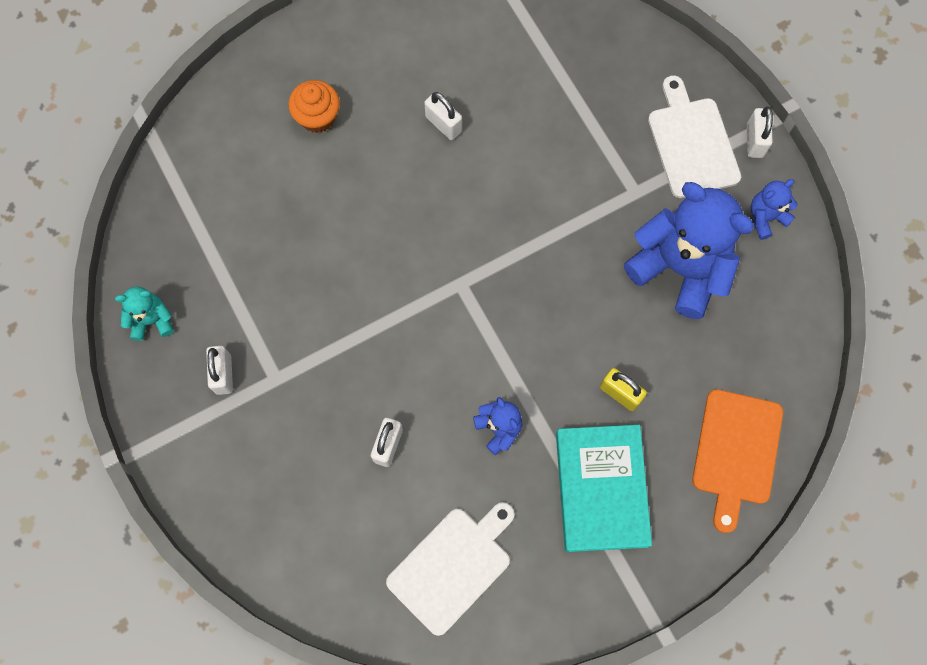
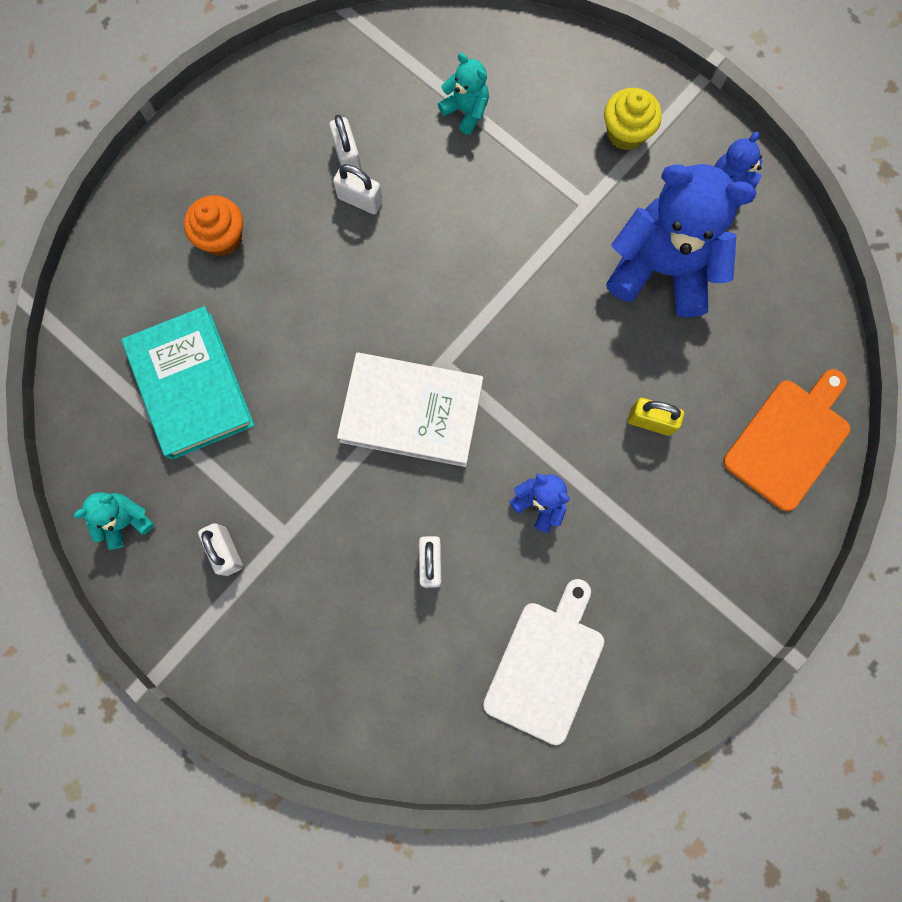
camera: 20 degrees left, 5 degrees up
turquoise book [556,425,652,552] -> turquoise book moved to [122,306,255,460]
white cutting board [648,75,741,198] -> yellow cupcake [604,88,662,150]
orange cutting board [692,389,783,533] -> orange cutting board turned 135 degrees counterclockwise [723,369,850,511]
white padlock [747,106,773,158] -> white padlock moved to [329,115,362,170]
none -> white book [337,353,483,467]
none -> turquoise teddy bear [438,53,489,135]

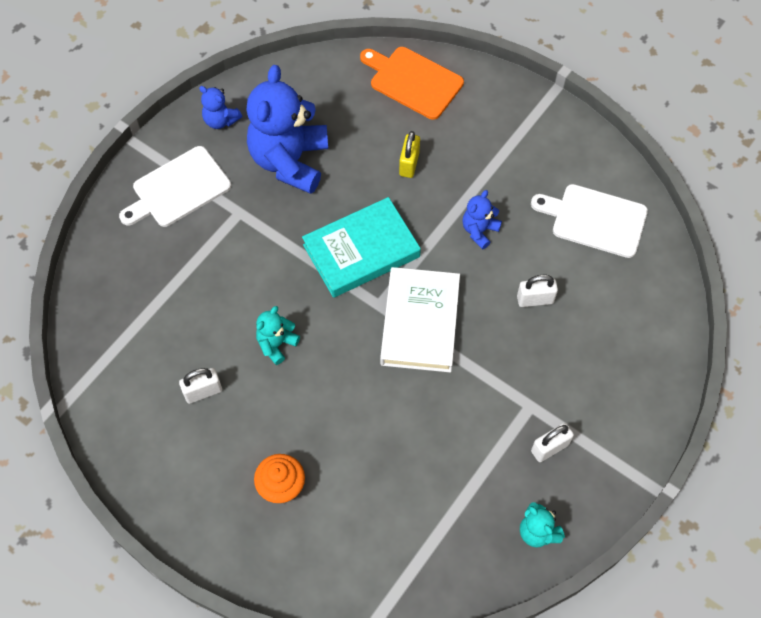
camera: 95 degrees left, 15 degrees down
turquoise book [122,306,255,460] -> turquoise book moved to [302,197,421,298]
white padlock [333,164,383,214] -> none
turquoise teddy bear [438,53,489,135] -> turquoise teddy bear moved to [256,306,300,365]
yellow cupcake [604,88,662,150] -> white cutting board [119,146,231,227]

